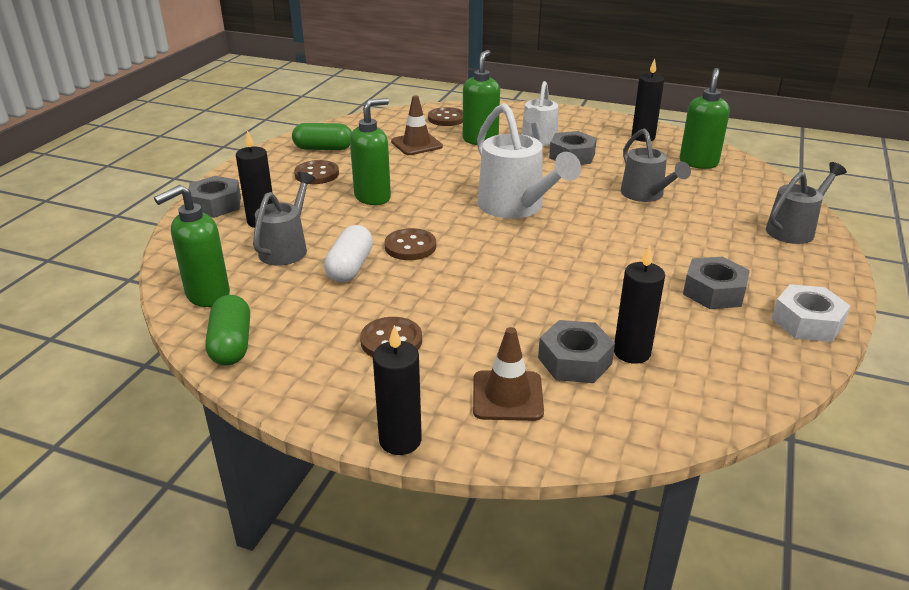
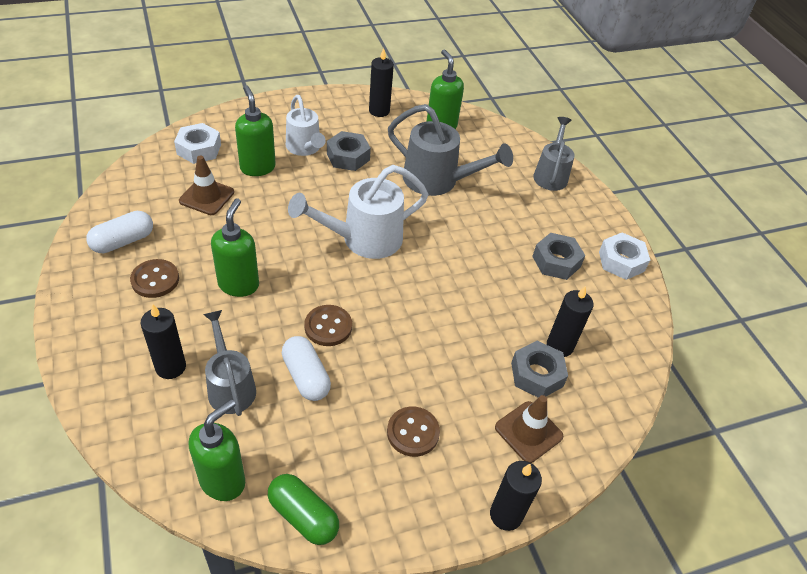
camera: 45 degrees left, 15 degrees up
green soap dispenser [154,185,230,307] -> green soap dispenser turned 150 degrees counterclockwise [189,399,245,501]
grey nut [188,176,241,218] -> none
green capsule [292,123,352,150] -> white capsule [86,211,153,253]
brown button [428,107,463,126] -> white nut [174,123,221,164]
white watering can [477,103,581,219] -> white watering can turned 135 degrees clockwise [288,165,428,259]
grey watering can [621,129,691,202] -> grey watering can [388,104,513,196], size x1.51

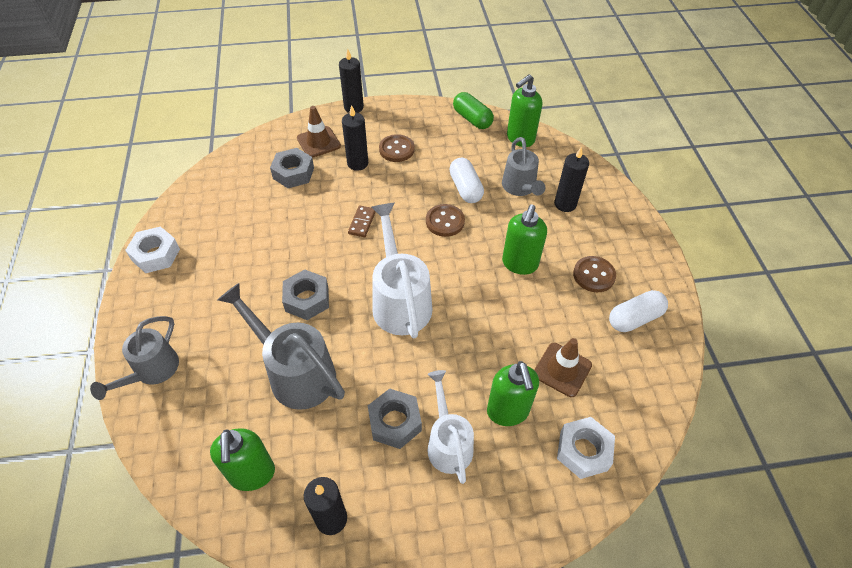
camera: 165 degrees left, 5 degrees up
white watering can [288,165,428,259] -> white watering can turned 90 degrees counterclockwise [371,203,432,338]
grey nut [532,233,585,280] -> grey nut moved to [282,269,329,320]
black candle [547,286,594,357] -> black candle moved to [342,105,368,171]
none -> brown domino [348,205,376,237]

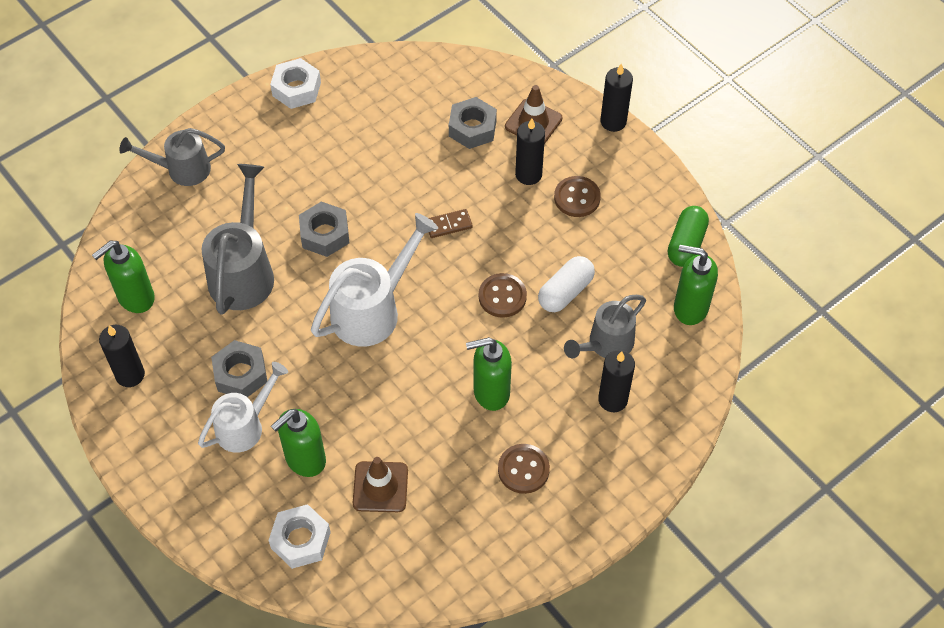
camera: 60 degrees right, 5 degrees up
white capsule [609,290,668,332] -> none

